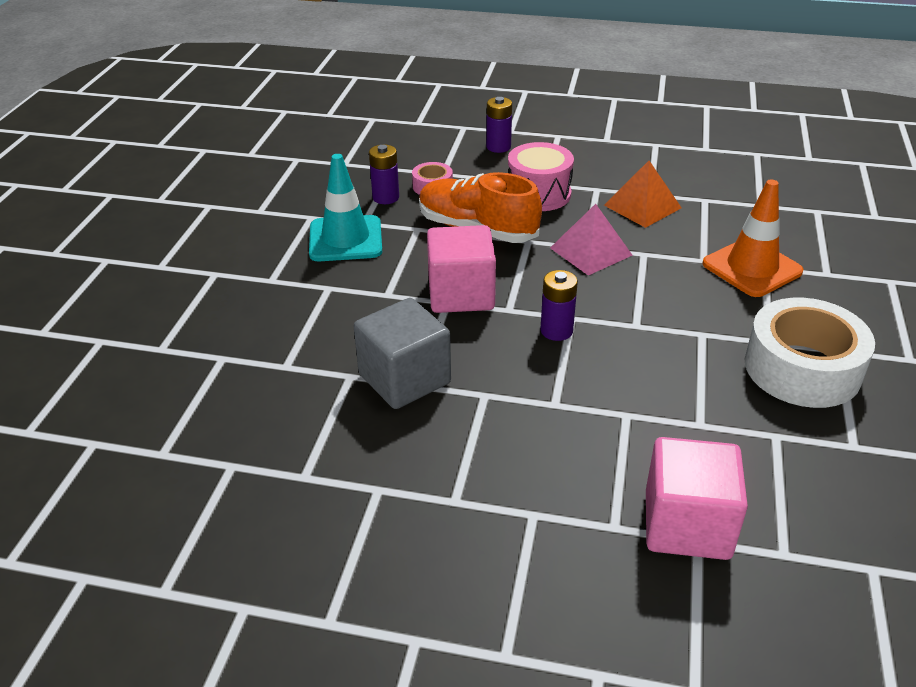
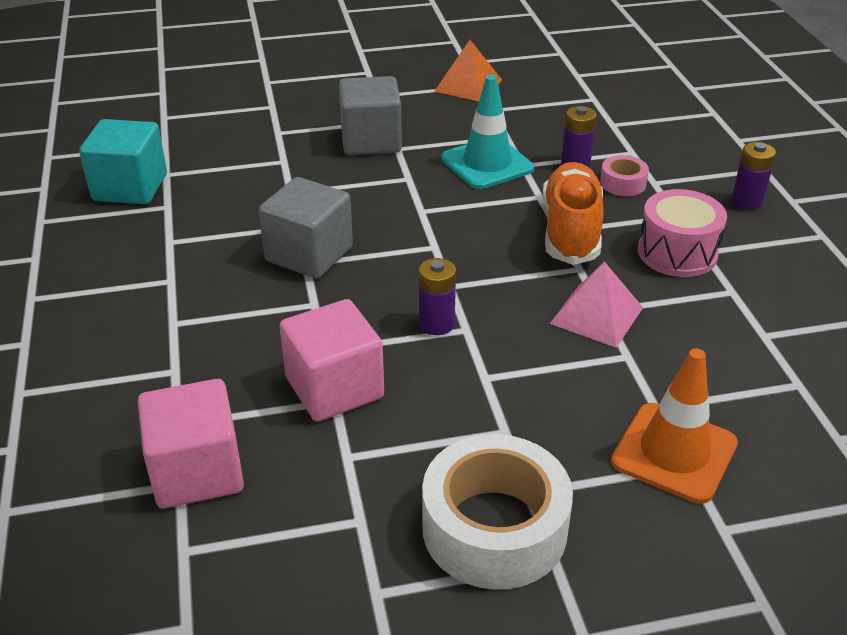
camera: 65 degrees right, 0 degrees up
pink cube [427,225,496,313] -> pink cube moved to [279,299,384,422]
orange pyramid [604,161,681,228] -> orange pyramid moved to [434,40,502,101]
none -> turquoise cube [79,119,167,204]
none -> grey cube [339,76,402,155]

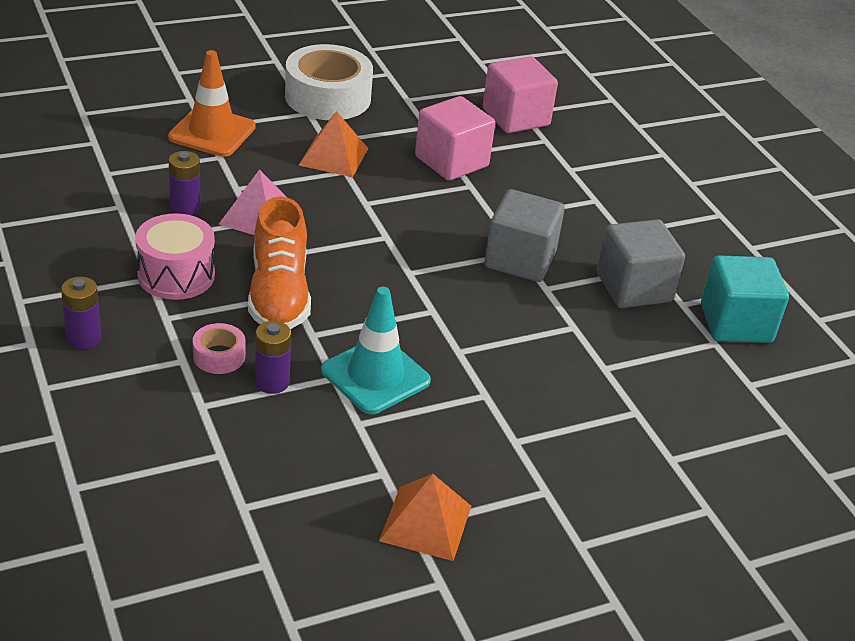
camera: 165 degrees right, 0 degrees up
grey cube [339,76,402,155] -> grey cube moved to [596,219,685,308]
purple battery [419,258,456,335] -> purple battery moved to [169,151,201,215]
none -> orange pyramid [299,111,368,177]

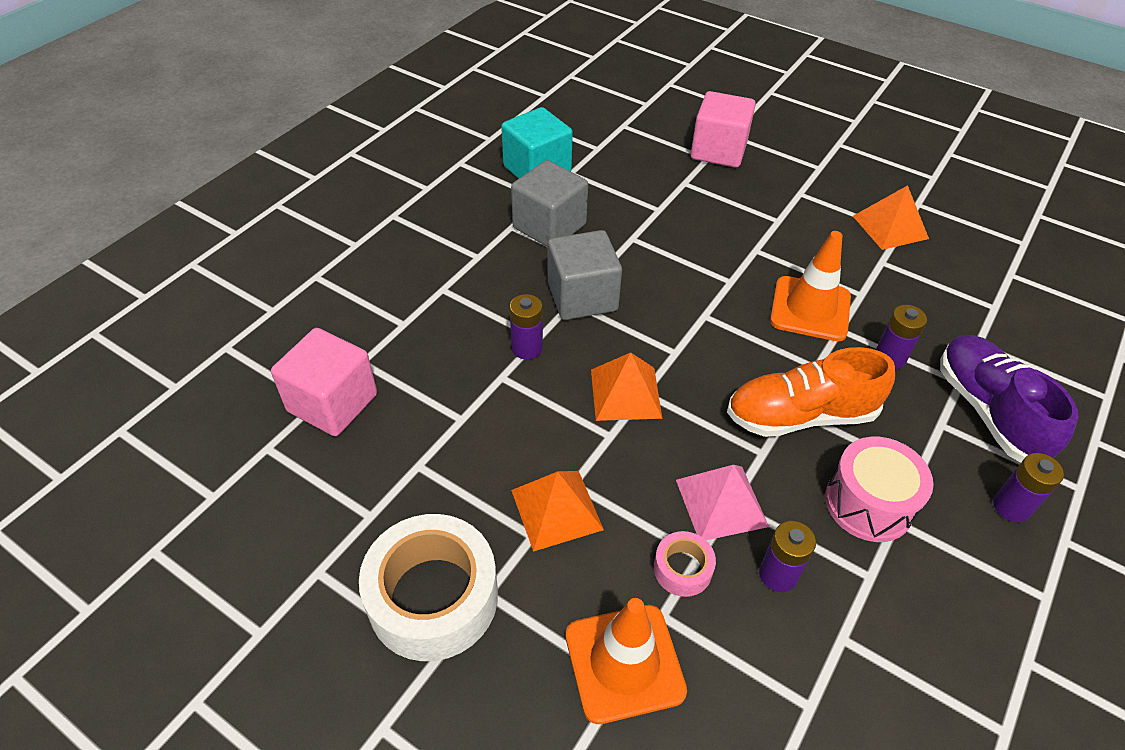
camera: 120 degrees left, 10 degrees up
pink tape [193,323,246,374] -> pink tape moved to [654,531,716,597]
orange shoe [248,196,311,329] -> orange shoe turned 150 degrees counterclockwise [727,347,895,437]
turquoise traffic cone [321,287,431,414] -> orange traffic cone [770,231,851,341]
pink cube [415,96,495,181] -> pink cube moved to [691,91,756,168]
none -> purple battery [510,294,543,360]
none -> orange pyramid [591,352,662,421]
none -> purple shoe [940,335,1079,463]

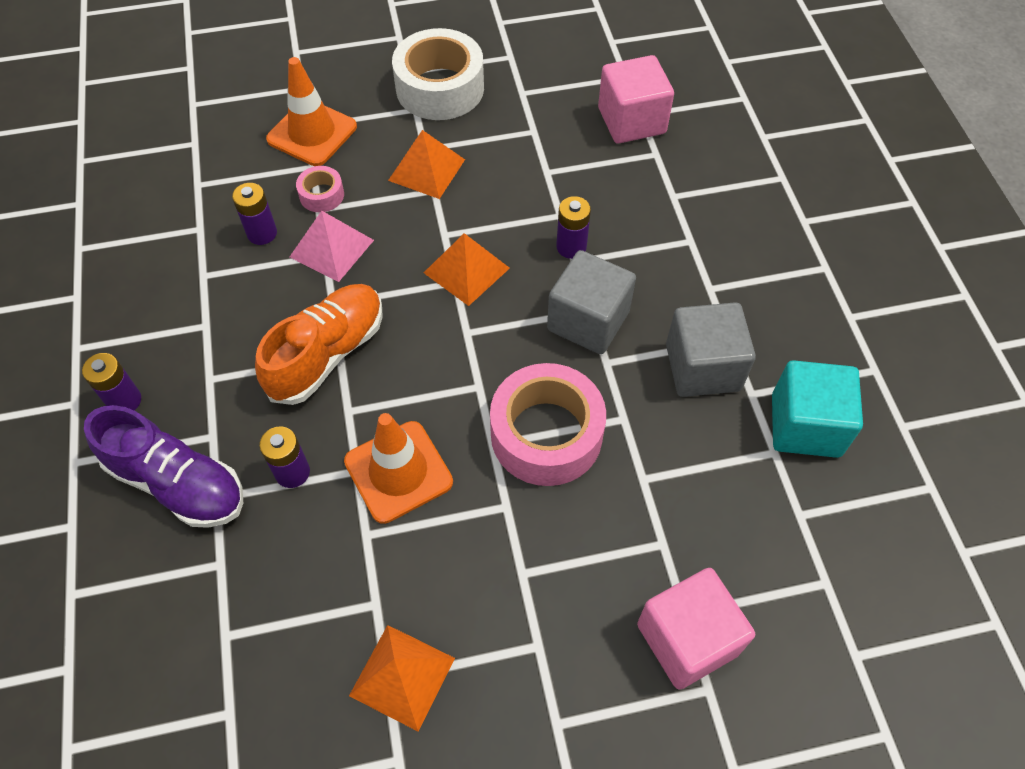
camera: 135 degrees right, 10 degrees up
pink drum [825,437,934,542] -> none
none -> pink tape [490,363,606,486]

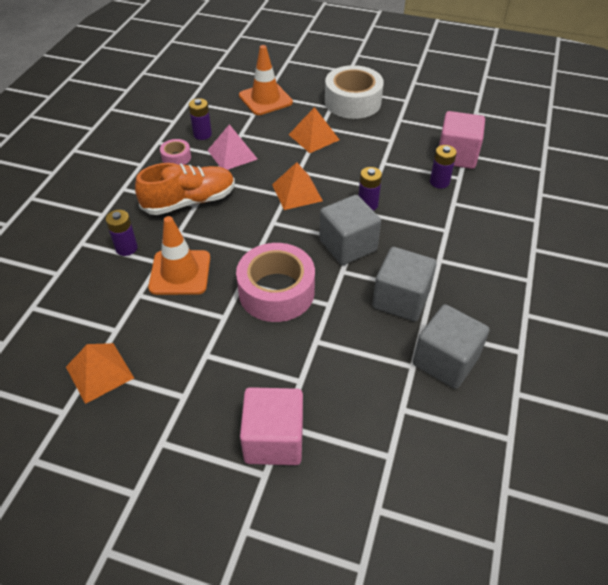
camera: 30 degrees right, 10 degrees down
purple battery [82,353,141,410] -> purple battery moved to [430,145,457,189]
purple shoe [84,405,243,528] -> none
pink tape [296,166,344,212] -> pink tape moved to [160,139,191,165]
turquoise cube [772,360,863,458] -> grey cube [413,304,490,389]

